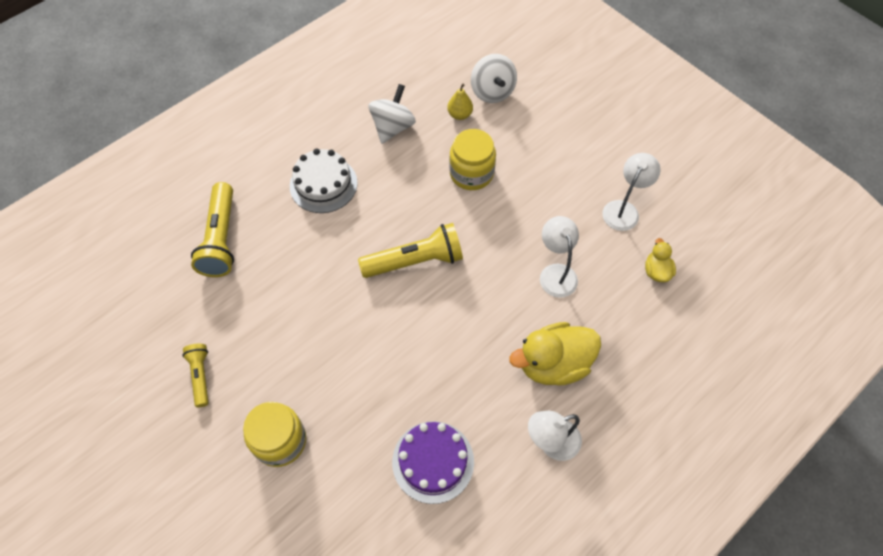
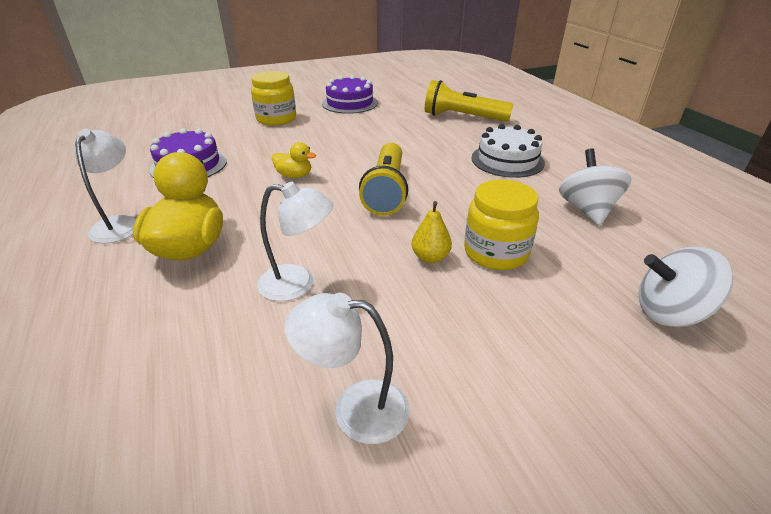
camera: 110 degrees right, 25 degrees down
yellow flashlight [182,344,209,407] -> purple cake [322,75,378,114]
white spinning top [369,84,416,144] -> white spinning top turned 135 degrees counterclockwise [559,148,631,226]
yellow pear [447,84,473,120] -> yellow pear moved to [412,201,452,263]
white lamp [602,153,661,231] -> white lamp turned 135 degrees clockwise [285,293,410,444]
yellow duck [645,238,676,282] -> yellow duck moved to [272,142,316,178]

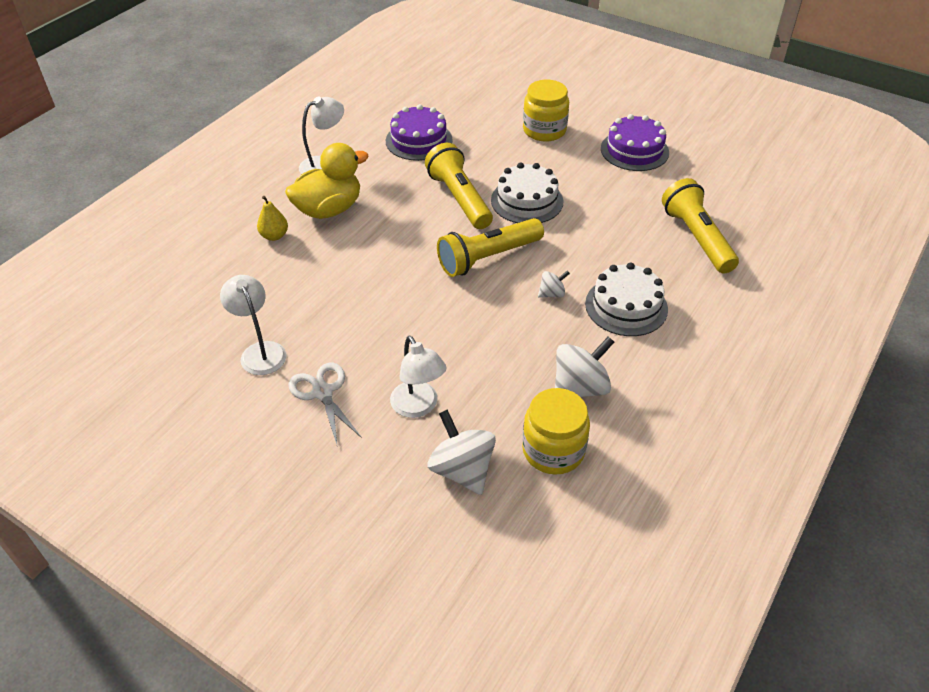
camera: 55 degrees right, 10 degrees up
white lamp [257,181,333,301] -> white lamp moved to [390,336,446,418]
yellow duck [272,142,316,178] -> yellow flashlight [425,143,493,229]
yellow pear [412,201,452,263] -> yellow pear moved to [257,196,288,241]
yellow jar [464,180,539,270] -> yellow jar moved to [522,388,590,475]
none -> white scissors [288,363,362,444]
none -> white cake [491,163,563,223]
none -> white spinning top [538,271,570,298]

